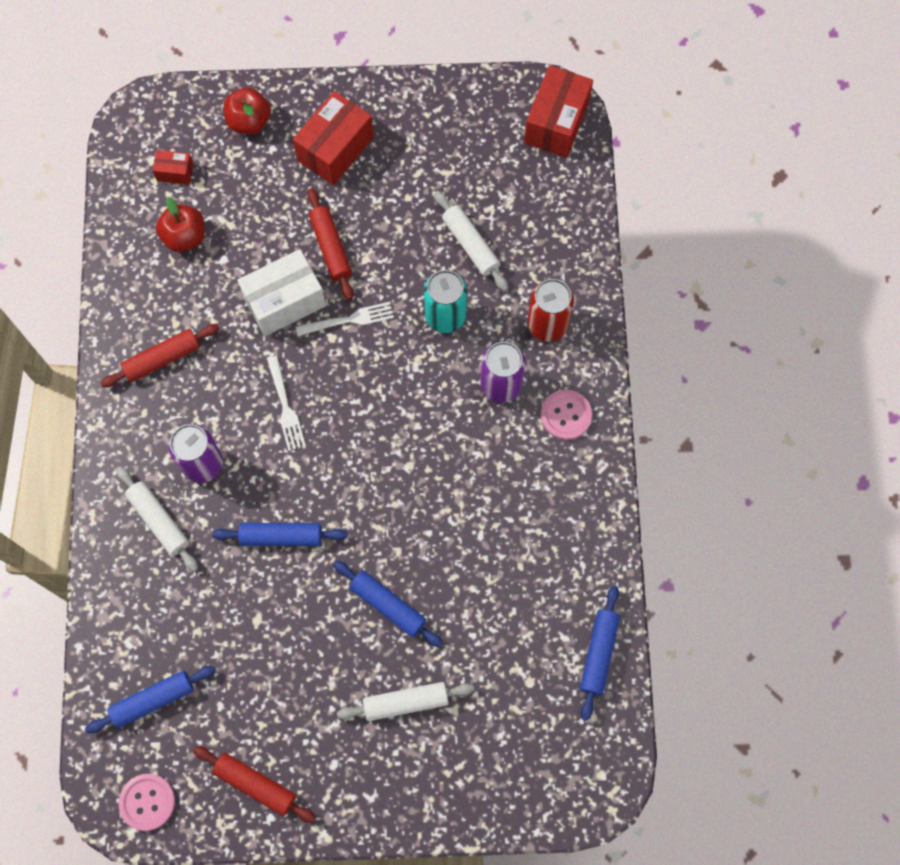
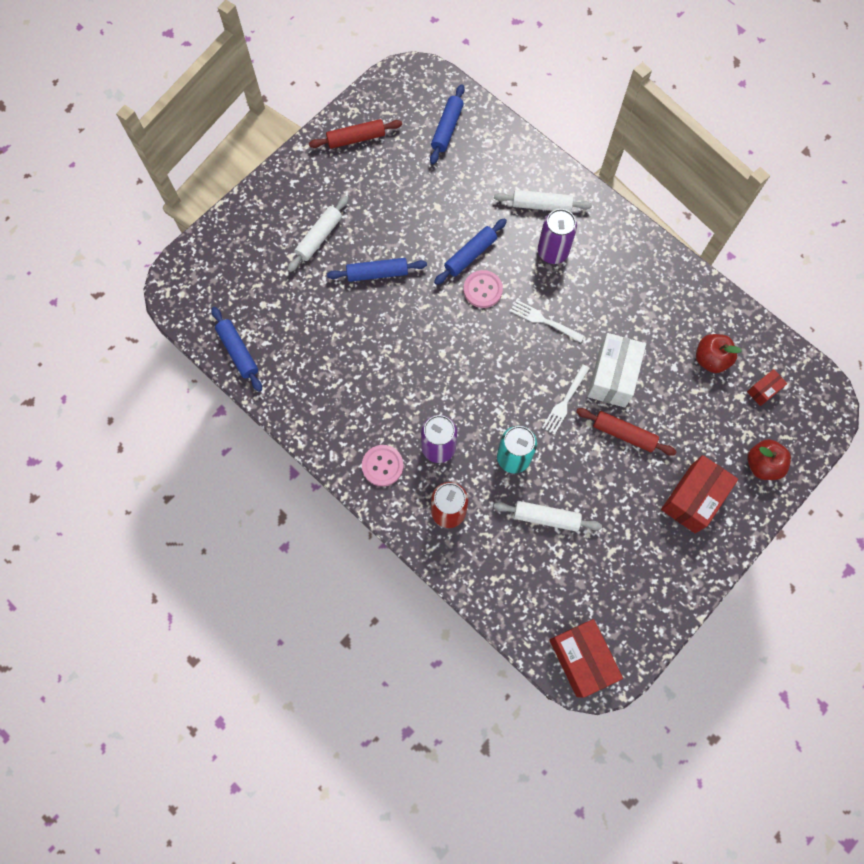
camera: 135 degrees right, 0 degrees up
red rolling pin [101,324,220,387] -> none
pink button [119,774,175,831] -> pink button moved to [463,270,503,308]
red box [293,91,374,185] -> red box turned 45 degrees clockwise [661,455,738,533]

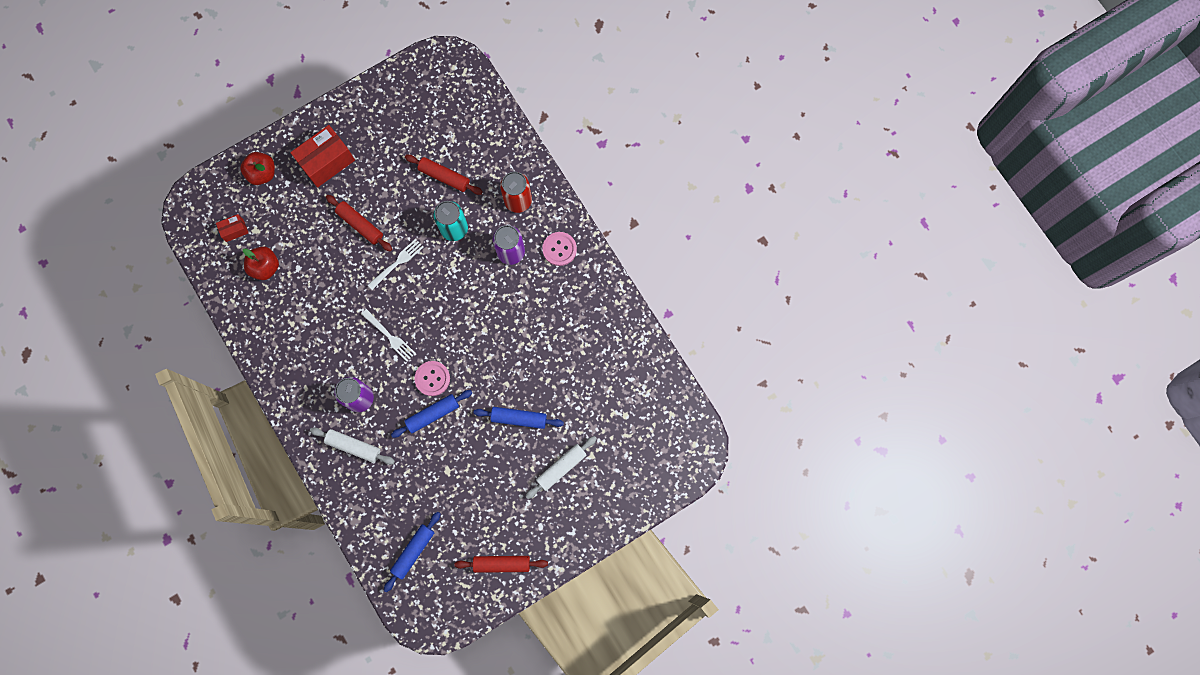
camera: 165 degrees left, 5 degrees up
blue rolling pin [211,307,262,392] -> none
white rolling pin [494,501,602,532] -> red rolling pin [405,155,483,195]
red box [549,619,623,698] -> none
white box [587,333,646,407] -> none

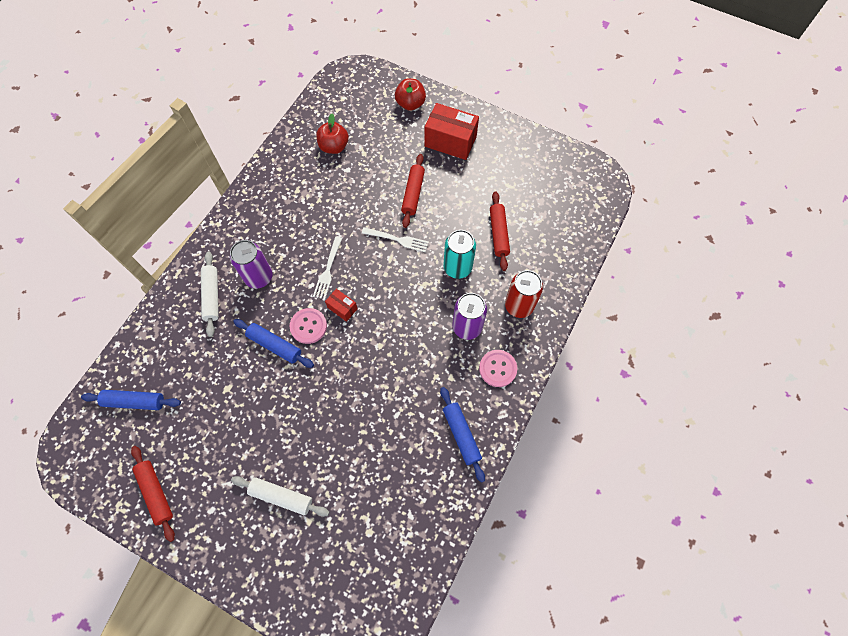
camera: 60 degrees right, 10 degrees down
red box [216,214,248,242] -> red box moved to [325,289,358,322]
blue rolling pin [474,407,564,429] -> blue rolling pin moved to [440,387,485,483]

